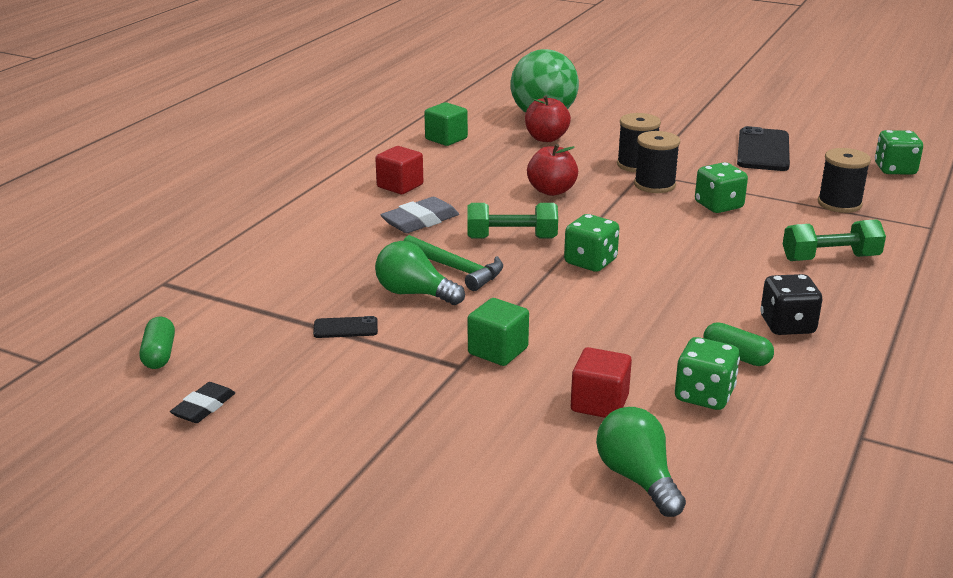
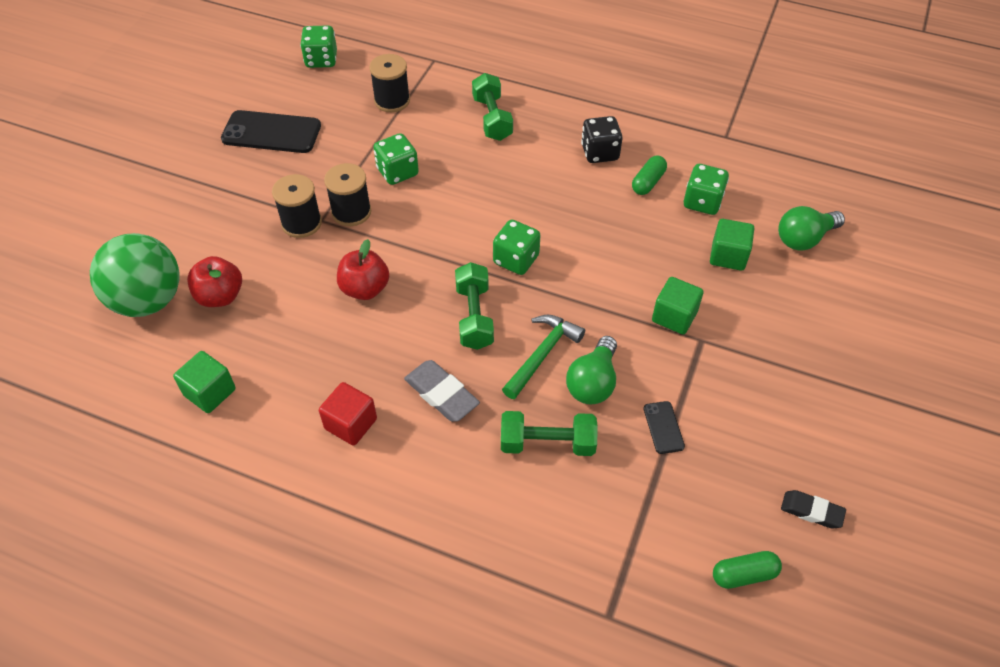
camera: 95 degrees left, 25 degrees up
red cube [571,347,632,418] -> green cube [710,219,754,271]
none -> green dumbbell [501,411,598,456]

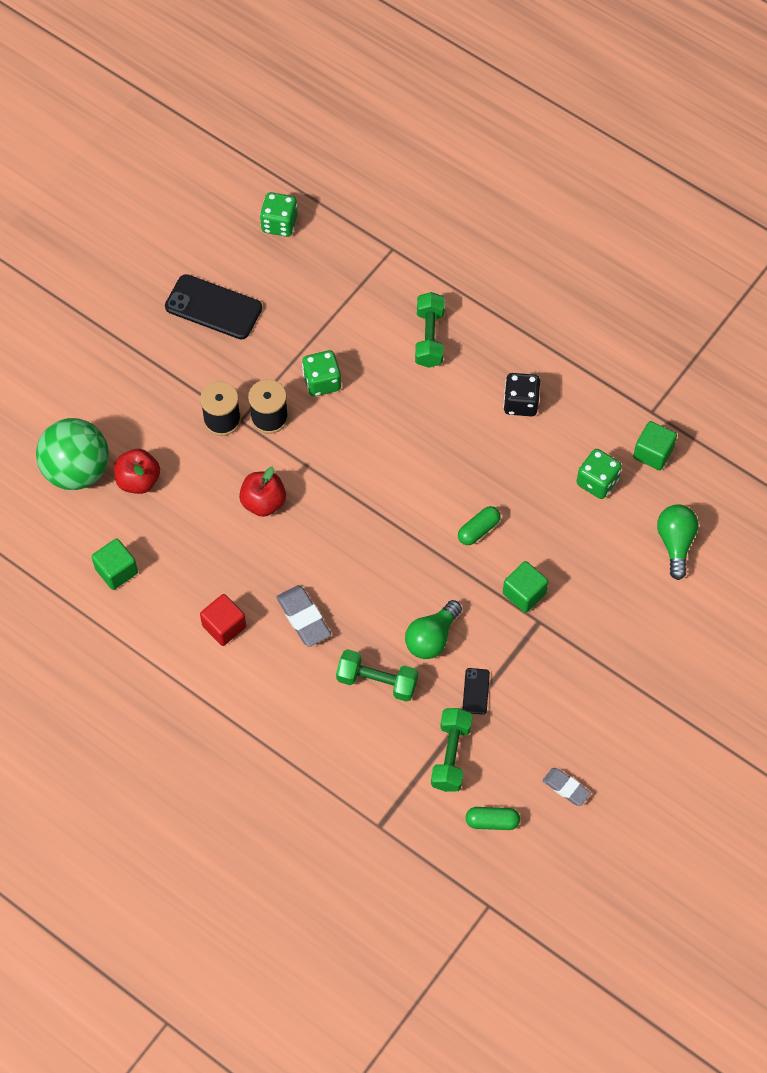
camera: 15 degrees right, 10 degrees up
black spool [369,54,410,112] -> none
green dumbbell [455,262,494,350] -> green dumbbell moved to [431,708,472,792]
green dice [493,220,541,275] -> none
green hammer [502,315,585,399] -> none
green capsule [632,155,667,195] -> green capsule moved to [458,506,501,545]
green cube [710,219,754,271] -> green cube moved to [633,421,677,470]
green light bulb [778,206,845,251] -> green light bulb turned 105 degrees clockwise [657,505,699,580]
black eraser [781,490,846,529] -> grey eraser [543,768,591,806]

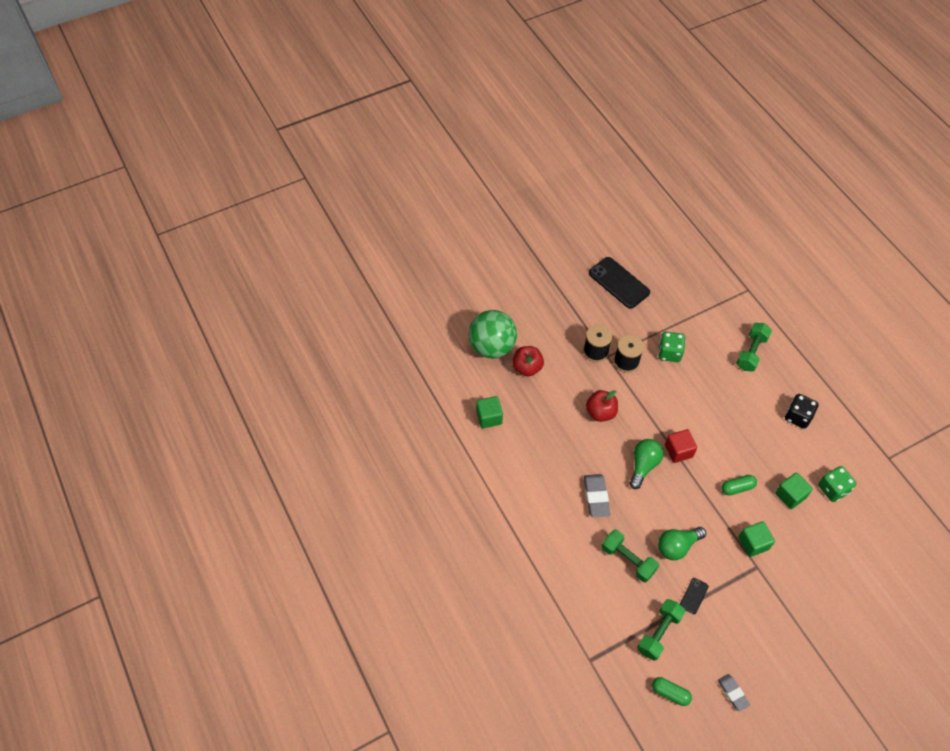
camera: 25 degrees right, 5 degrees down
red cube [200,594,246,646] -> red cube moved to [665,429,697,463]
green dice [260,192,298,237] -> none
green cube [633,421,677,470] -> green cube moved to [775,473,813,509]
green light bulb [657,505,699,580] -> green light bulb moved to [629,439,663,489]

